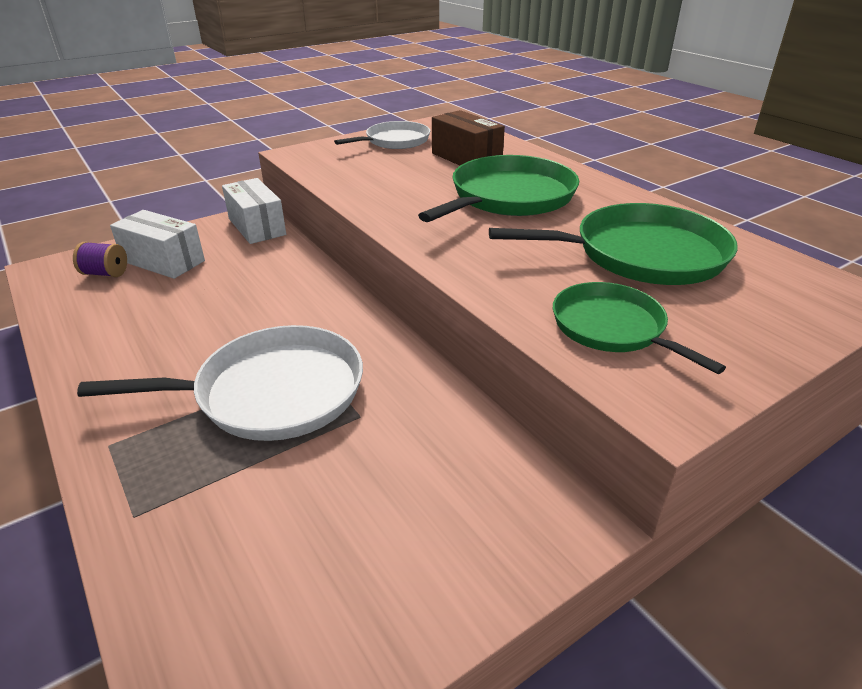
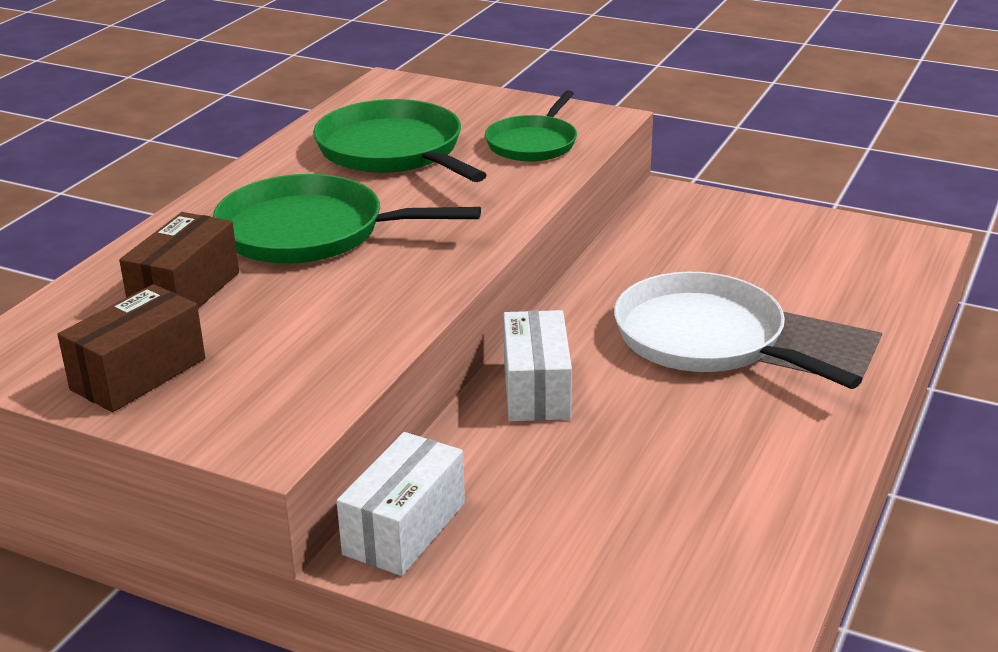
camera: 120 degrees left, 5 degrees down
purple spool [73,242,127,277] -> none
white box [110,210,205,279] -> white box moved to [503,310,572,421]
white pan [334,121,430,149] -> brown box [58,284,205,412]

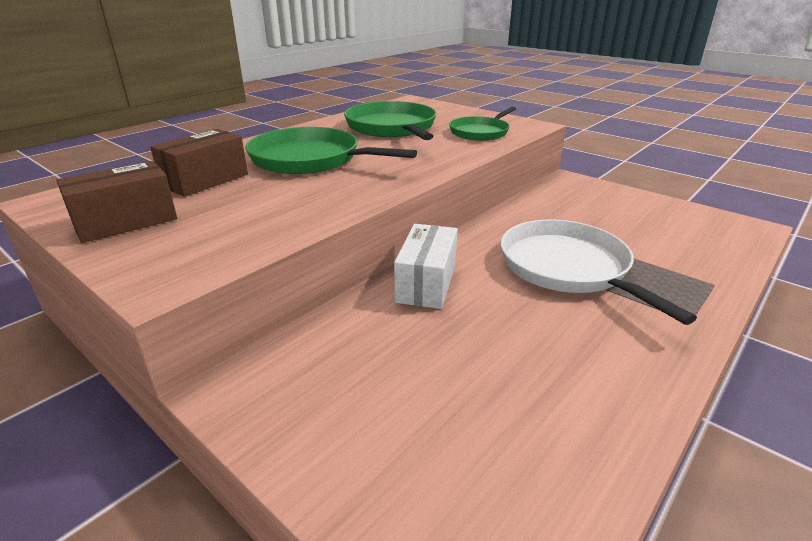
camera: 15 degrees right, 0 degrees up
white box [337,432,465,576] -> none

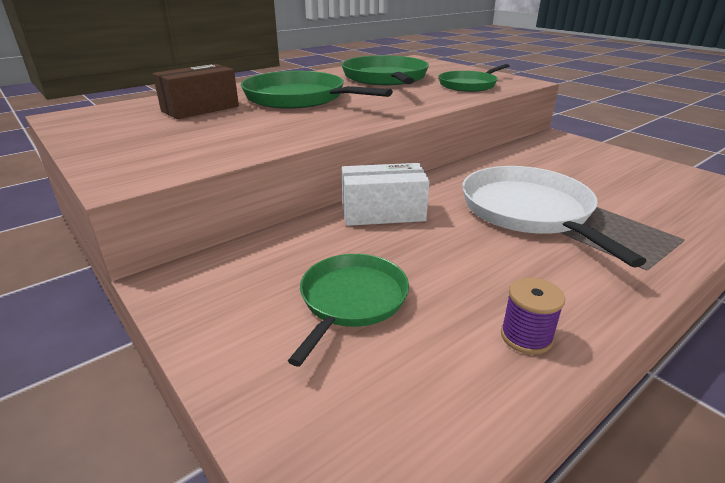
camera: 10 degrees right, 0 degrees up
brown box [56,161,177,243] -> none
white box [394,224,457,309] -> white box turned 60 degrees clockwise [342,163,430,226]
none -> green pan [288,254,409,367]
none -> purple spool [501,277,565,354]

